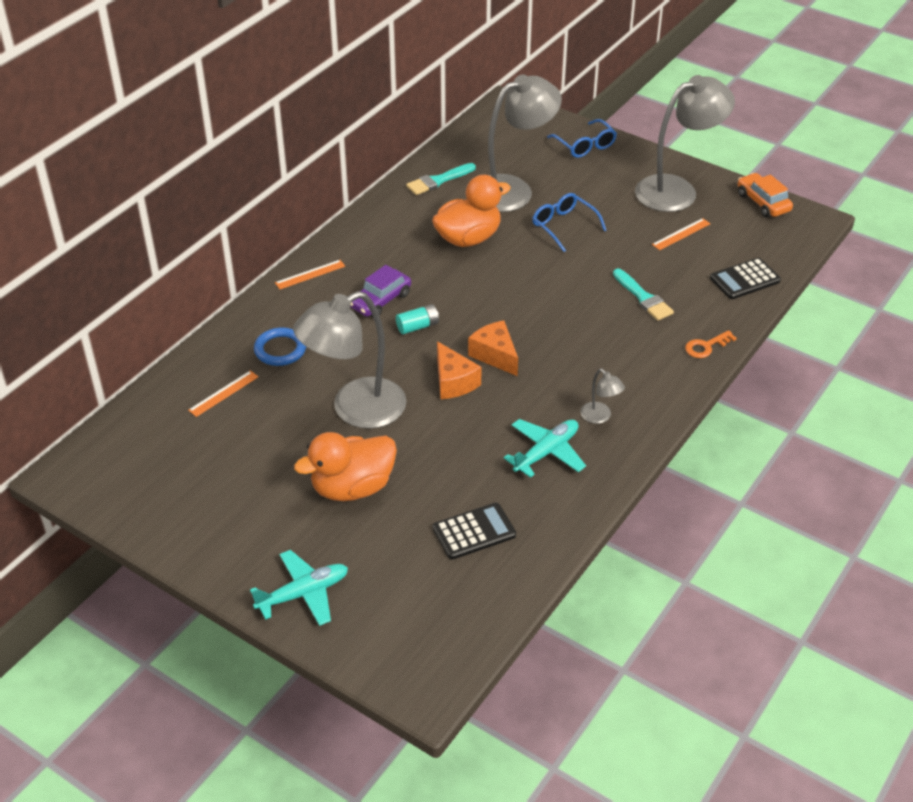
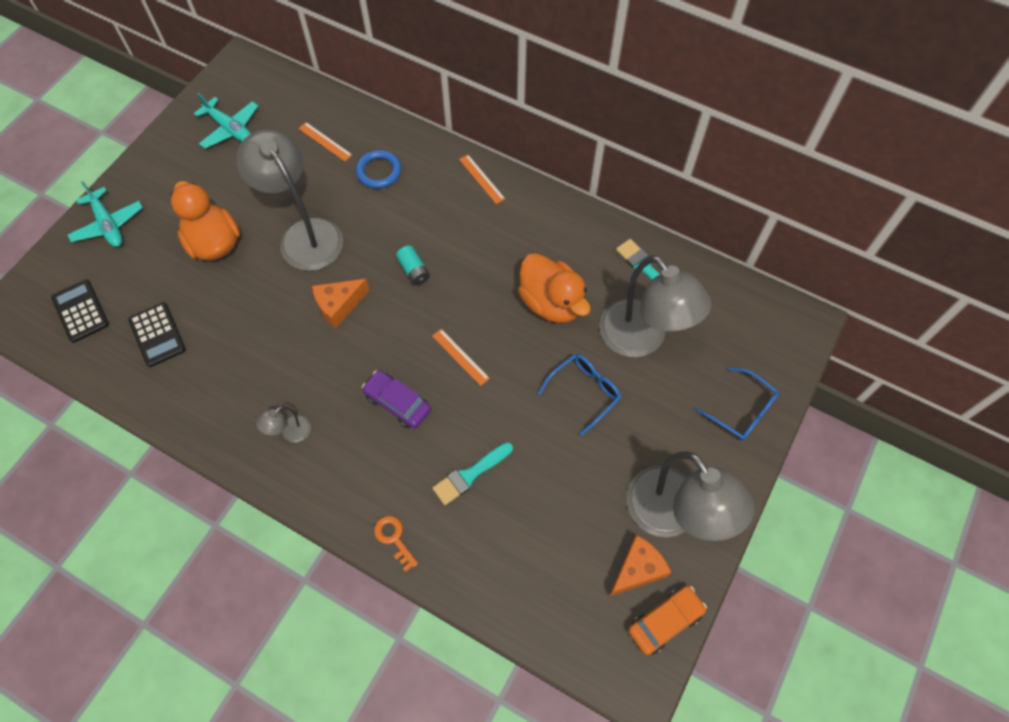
camera: 85 degrees right, 20 degrees up
purple car [350,265,411,317] -> purple car moved to [362,370,431,429]
orange cheese [468,320,518,376] -> orange cheese moved to [609,535,672,596]
turquoise plane [504,419,586,478] -> turquoise plane moved to [194,93,258,149]
blue glasses [547,119,617,158] -> blue glasses turned 105 degrees counterclockwise [695,367,779,441]
orange ruler [652,218,711,250] -> orange ruler moved to [432,329,490,386]
black calculator [710,258,781,299] -> black calculator moved to [51,279,109,343]

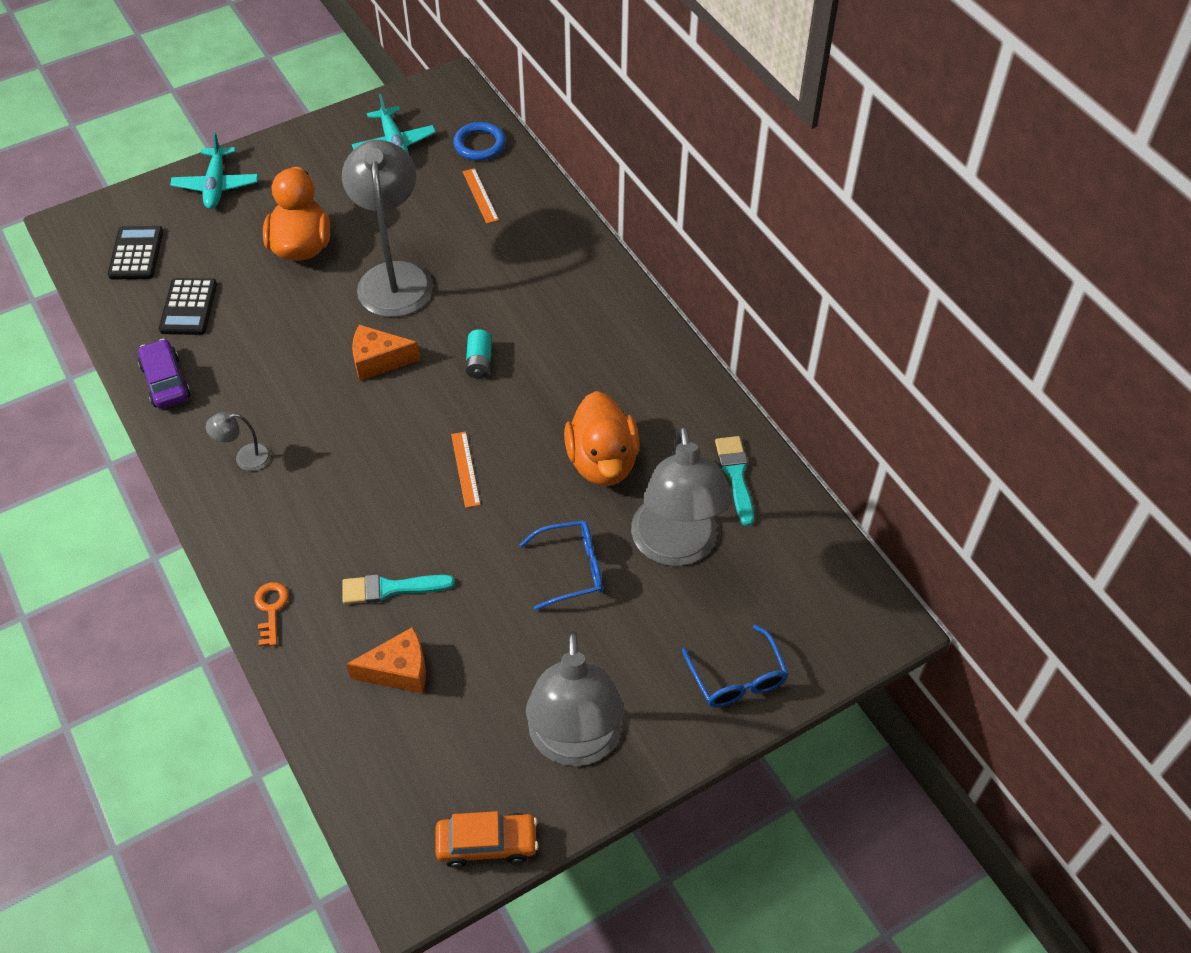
camera: 30 degrees right, 10 degrees down
blue ring [356,150,401,188] -> blue ring moved to [453,122,506,161]
purple car [362,370,431,429] -> purple car moved to [138,339,190,409]
orange ruler [459,155,505,204] -> none
orange cheese [609,535,672,596] -> orange cheese moved to [346,627,426,694]

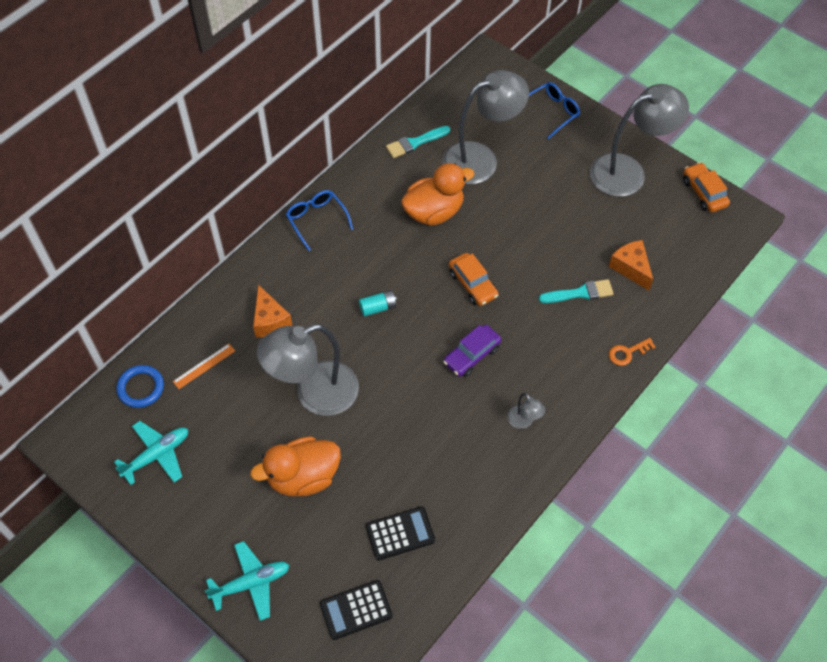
camera: 110 degrees left, 5 degrees up
purple car [138,339,190,409] -> purple car moved to [443,325,502,377]
turquoise brush [342,574,455,604] -> turquoise brush turned 75 degrees counterclockwise [539,279,614,303]
orange cheese [352,325,420,381] -> orange cheese moved to [253,285,292,337]
orange ruler [451,432,481,508] -> orange car [449,253,498,306]
blue glasses [519,520,603,610] -> blue glasses moved to [286,190,353,251]

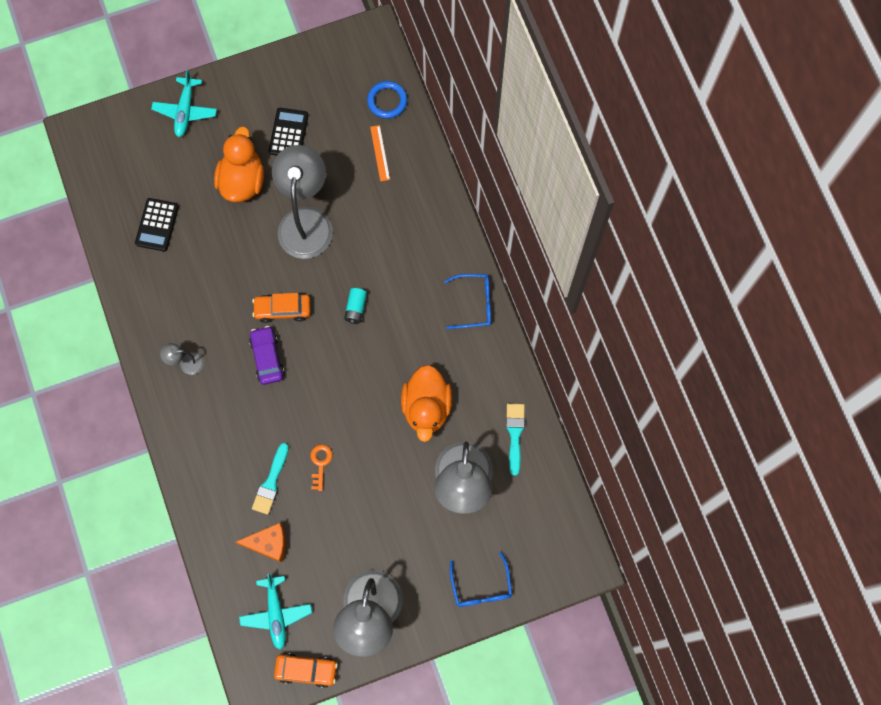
camera: 120 degrees right, 15 degrees up
turquoise plane [114,421,188,485] -> turquoise plane moved to [239,574,312,650]
orange cheese [253,285,292,337] -> none
black calculator [320,580,393,640] -> black calculator moved to [269,108,309,156]
orange car [449,253,498,306] -> orange car moved to [252,293,310,323]
orange key [609,338,656,366] -> orange key moved to [310,444,333,491]

